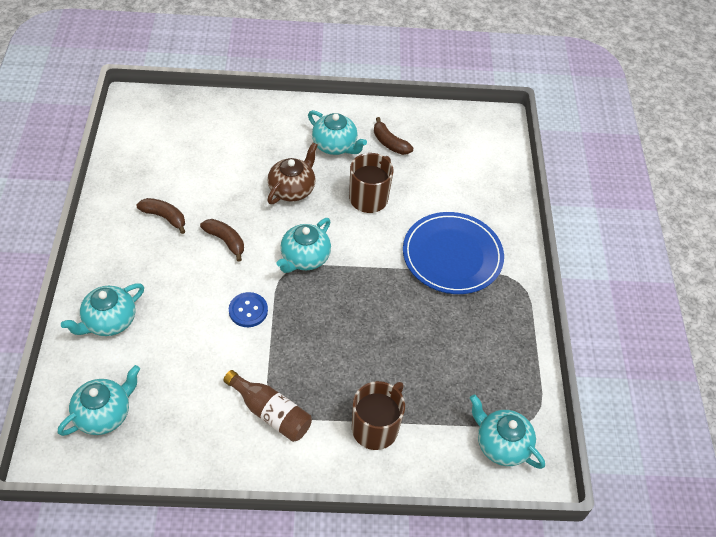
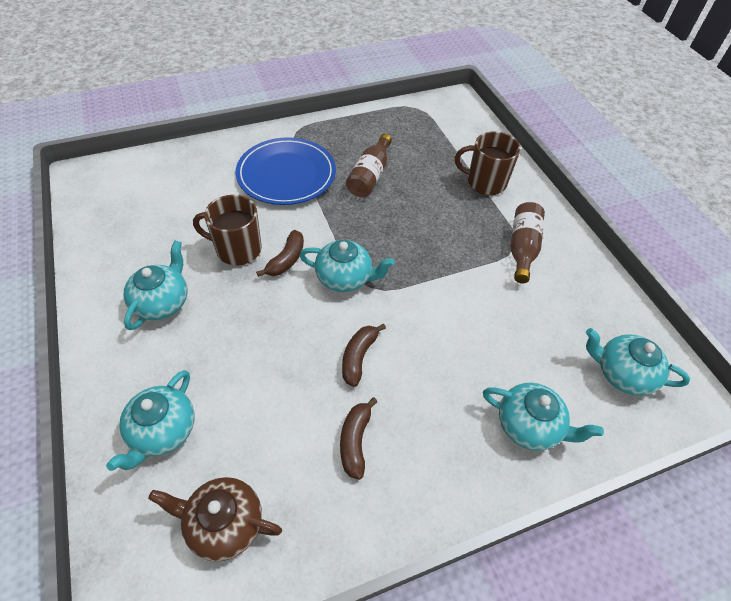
camera: 110 degrees left, 0 degrees up
blue button [229,292,268,327] -> none
brown teapot [267,142,318,204] -> brown teapot moved to [148,477,282,562]
brown banana [374,117,413,155] -> brown banana moved to [256,230,304,277]
turquoise teapot [470,394,545,469] -> turquoise teapot moved to [106,370,195,471]
none -> brown bottle [346,134,392,197]

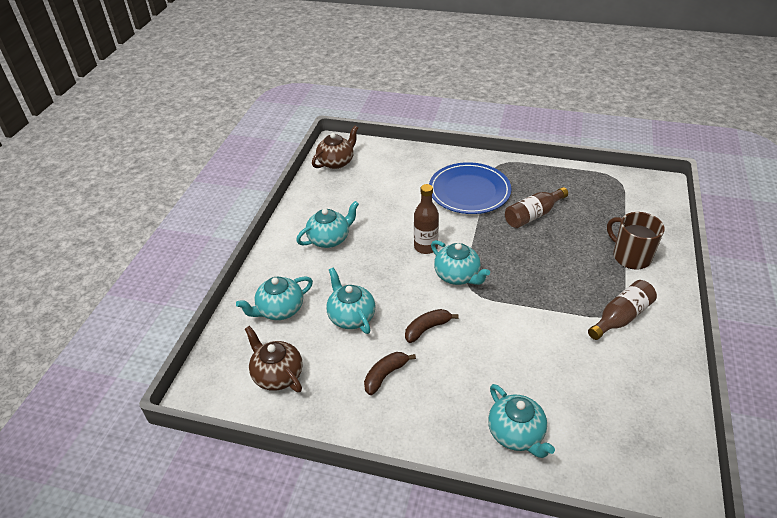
camera: 40 degrees right, 10 degrees down
brown mug [193,195,262,266] -> none
brown banana [256,230,304,277] -> brown bottle [414,184,439,254]
turquoise teapot [586,328,690,396] -> turquoise teapot moved to [326,267,376,334]
none -> brown teapot [312,126,358,169]

